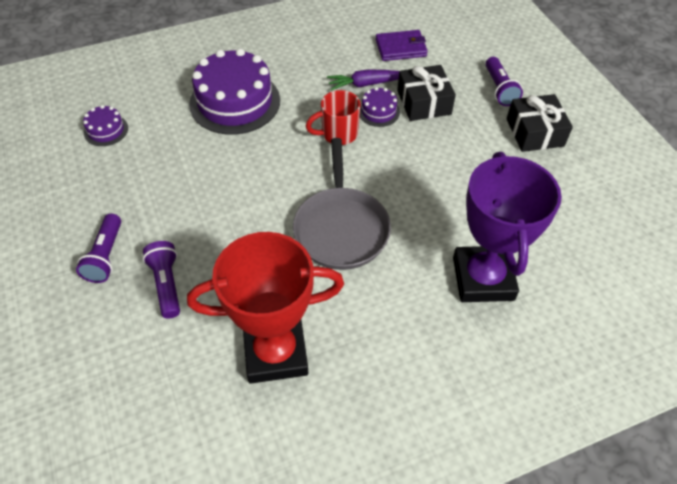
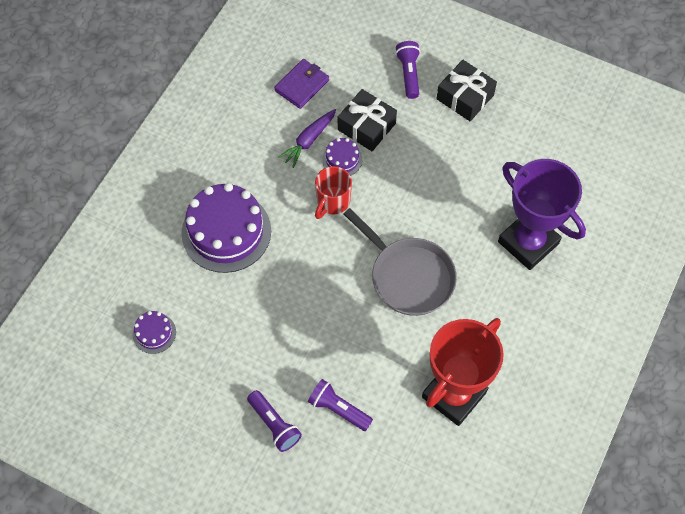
camera: 40 degrees left, 10 degrees up
purple flashlight [485,57,523,106] -> purple flashlight turned 135 degrees counterclockwise [395,41,420,99]

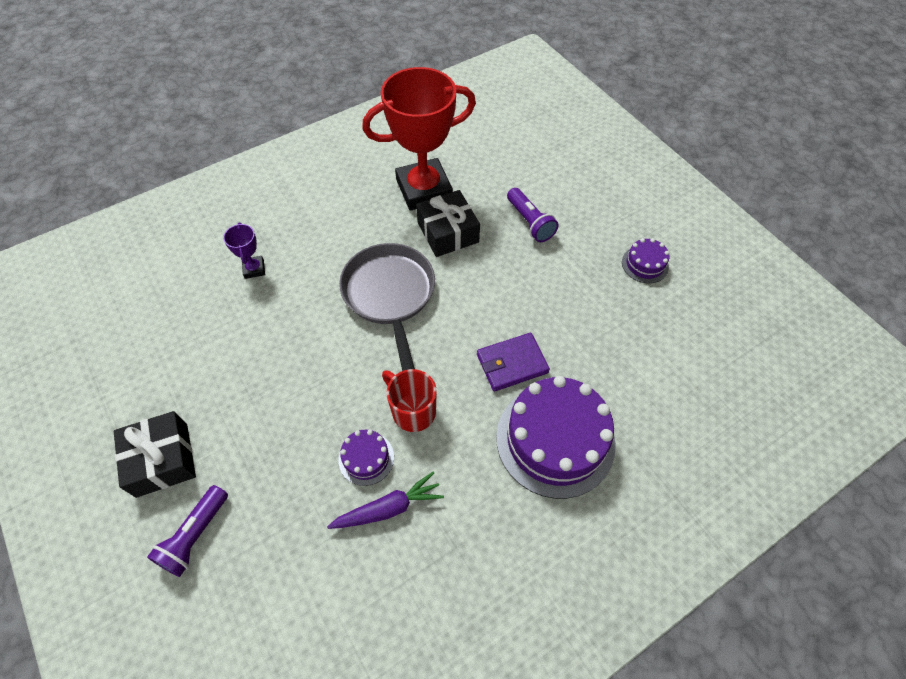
camera: 150 degrees left, 5 degrees down
purple cake [133,311,176,354] -> purple cake moved to [622,238,669,283]
purple flashlight [247,390,302,452] -> none
purple wallet [274,59,329,109] -> purple wallet moved to [477,333,550,392]
red mug [315,166,352,219] -> red mug turned 105 degrees counterclockwise [382,369,437,432]
black gift [338,89,397,151] -> black gift moved to [416,190,480,257]
purple trophy [498,159,586,270] -> purple trophy [223,223,265,279], size x0.41

